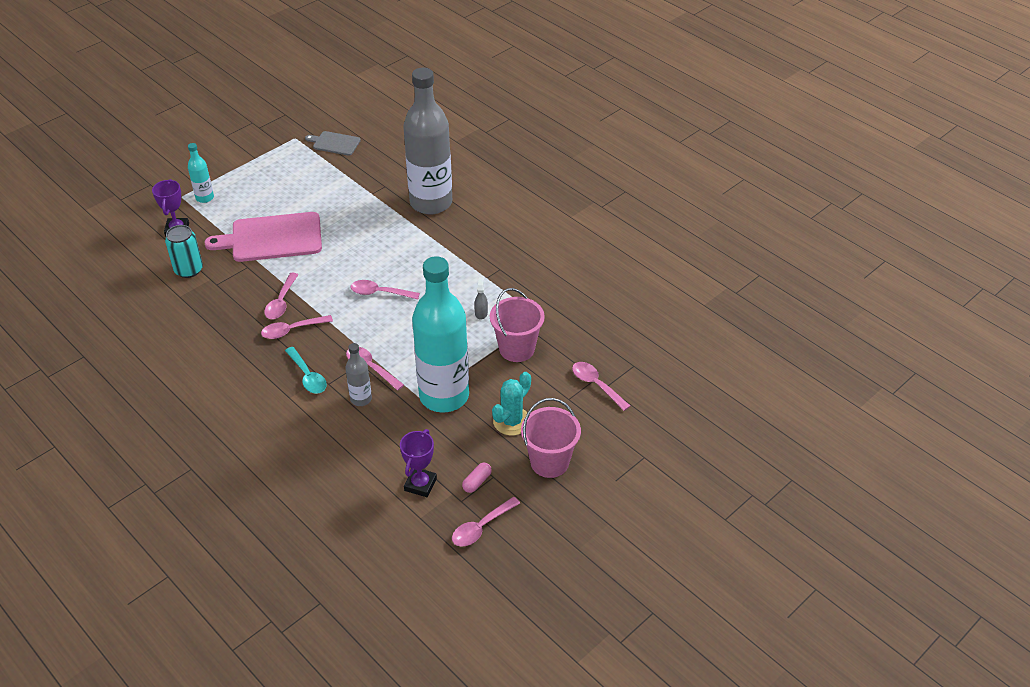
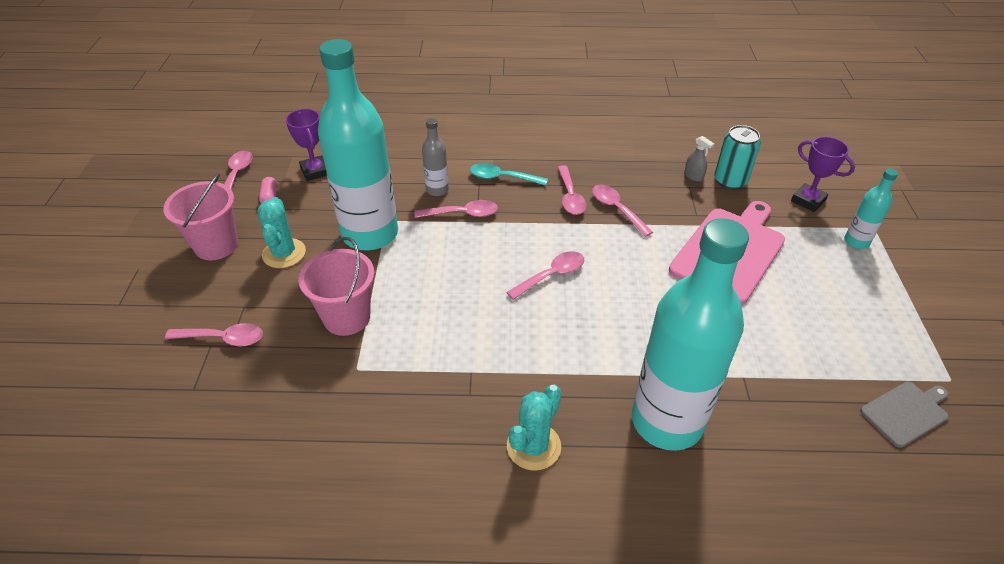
camera: 135 degrees right, 0 degrees up
pink spoon [261,315,333,339] -> pink spoon turned 150 degrees clockwise [557,165,587,215]
grey bottle [403,67,452,214] -> turquoise bottle [632,218,749,451]
grey spray bottle [474,277,488,320] -> grey spray bottle moved to [684,136,714,182]
none -> turquoise cactus [507,385,562,471]

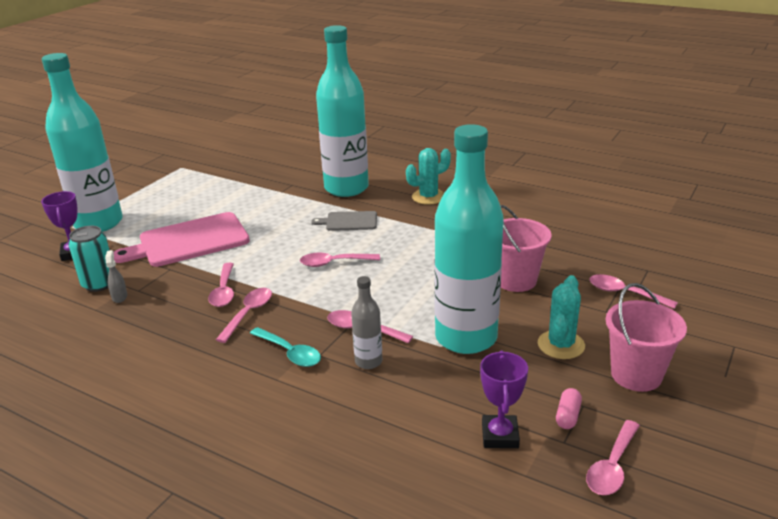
camera: 150 degrees left, 15 degrees down
turquoise bottle [844,168,898,249] -> turquoise bottle [42,53,123,232], size x2.33
grey cutting board [860,382,949,448] -> grey cutting board moved to [311,211,377,231]

